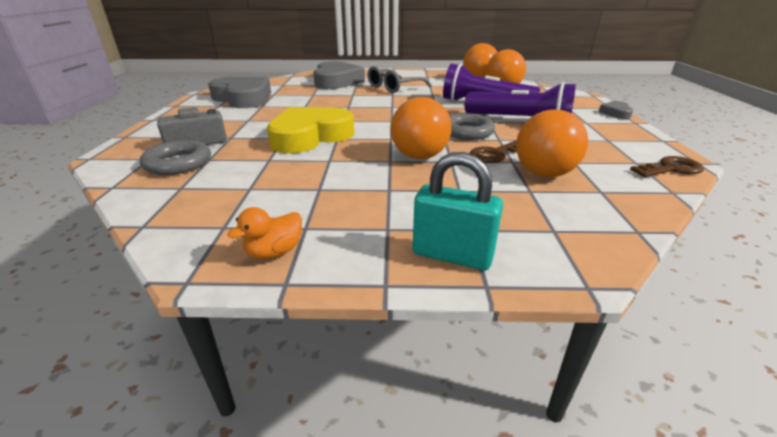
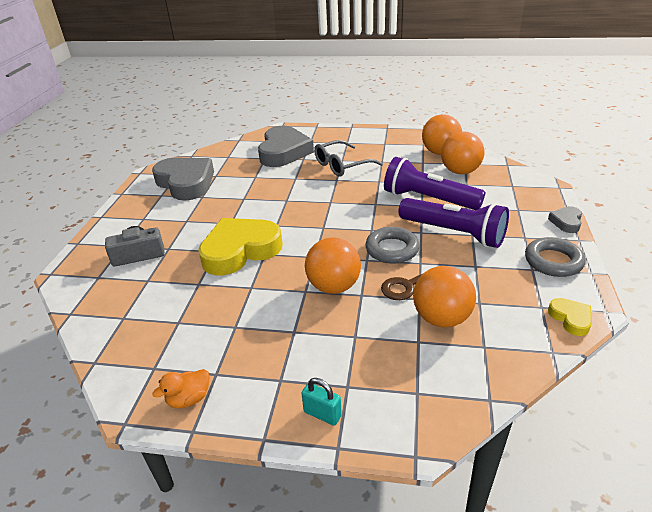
camera: 10 degrees right, 5 degrees up
grey ring [140,140,211,175] -> grey ring moved to [525,237,586,277]
turquoise padlock [412,152,503,270] -> turquoise padlock [302,378,342,426], size x0.61
brown key [630,156,704,177] -> yellow heart [548,298,592,336]

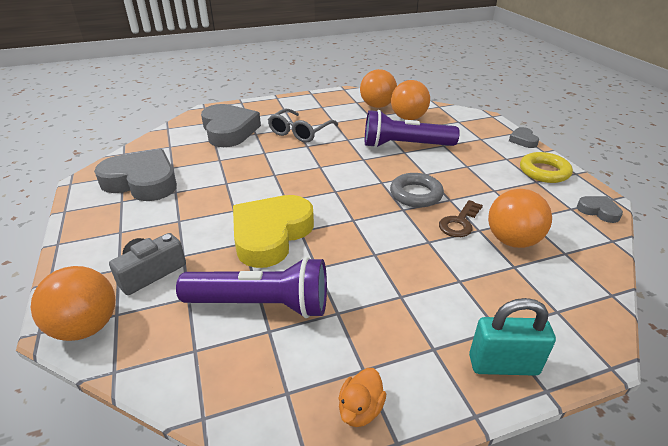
camera: 30 degrees left, 0 degrees up
turquoise padlock [302,378,342,426] -> turquoise padlock [469,298,556,376], size x1.64
orange ball [305,237,361,294] -> orange ball moved to [31,266,115,341]
purple flashlight [399,198,509,248] -> purple flashlight moved to [176,257,327,318]
grey ring [525,237,586,277] -> yellow ring [520,152,573,183]
yellow heart [548,298,592,336] -> grey heart [577,196,623,223]

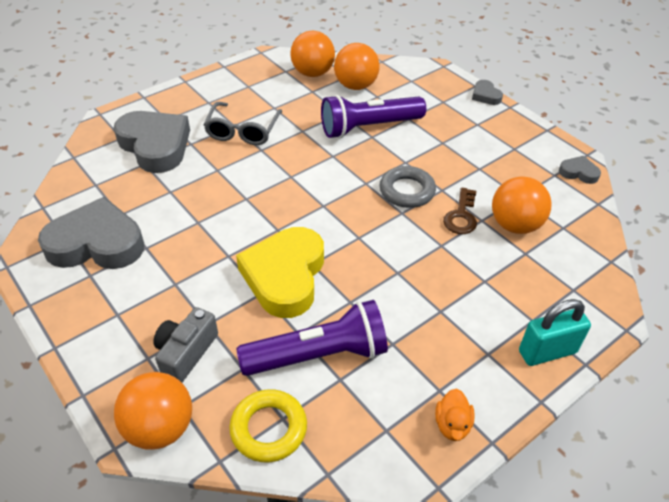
camera: 20 degrees left, 10 degrees up
yellow ring [520,152,573,183] -> yellow ring moved to [229,389,307,462]

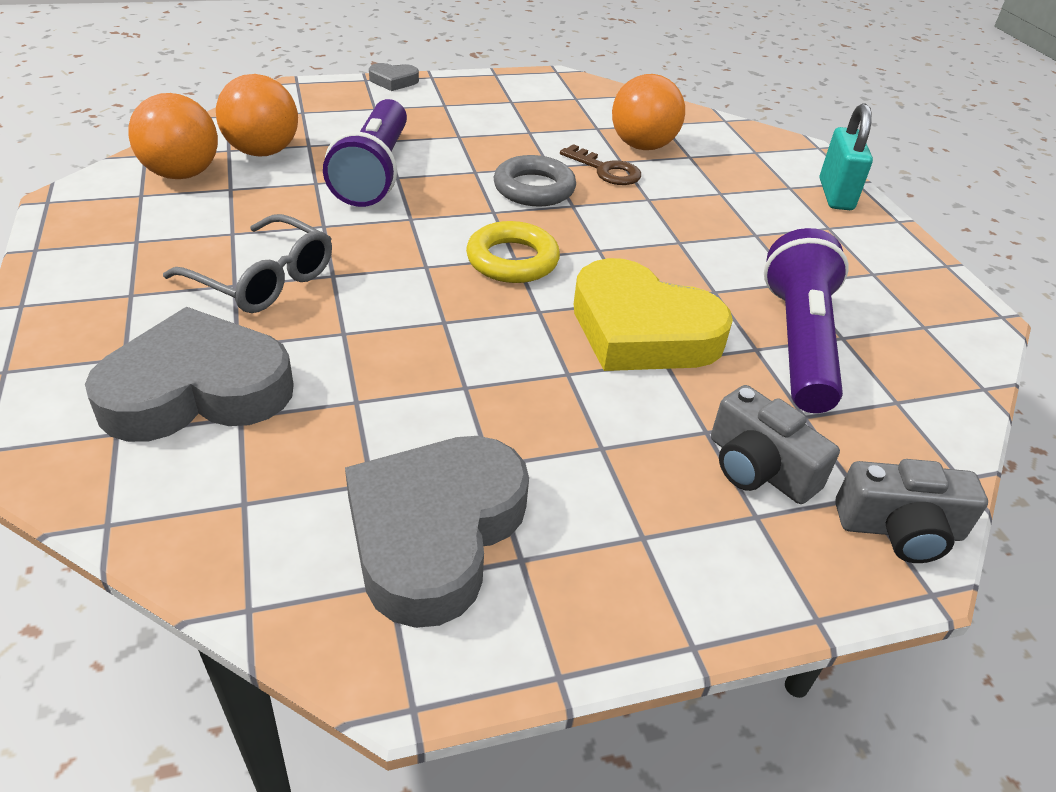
camera: 70 degrees left, 5 degrees down
orange ball [114,372,192,450] -> grey camera [835,459,988,563]
yellow ring [229,389,307,462] -> yellow ring moved to [466,221,560,283]
orange duck [435,388,475,441] -> none
grey heart [559,156,601,184] -> none

